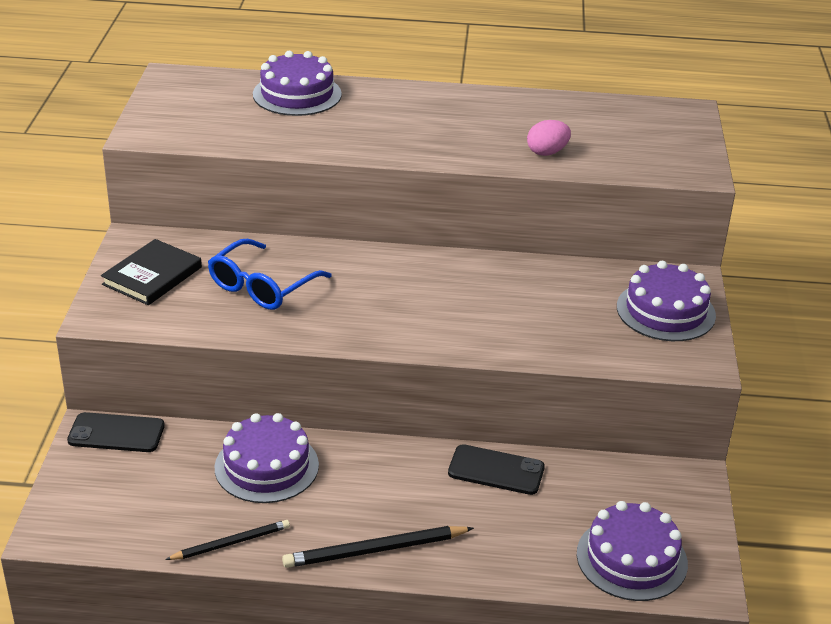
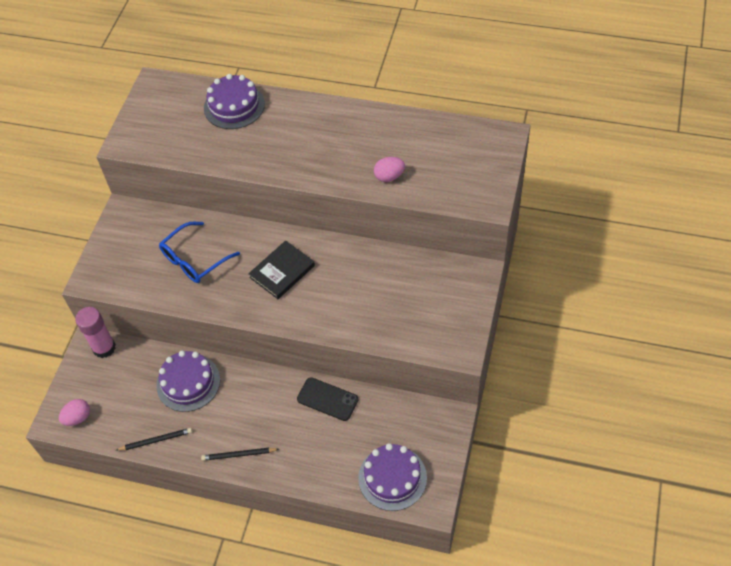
camera: 15 degrees right, 20 degrees up
black phone [67,412,165,452] -> pink glue stick [75,307,116,358]
black book [101,239,202,305] -> black book moved to [248,240,315,299]
black pencil [282,526,474,568] -> black pencil [201,448,279,461], size x0.66
purple cake [617,261,716,341] -> none
none -> pink egg [59,399,90,426]

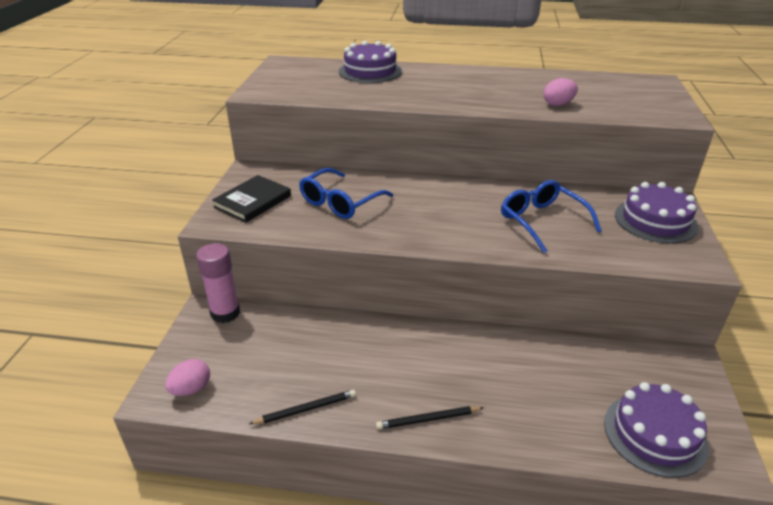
camera: 10 degrees left, 20 degrees down
purple cake [156,351,220,412] -> purple cake moved to [615,182,698,244]
black book [248,240,315,299] -> black book moved to [212,175,291,223]
black phone [297,377,359,421] -> none
none -> blue glasses [501,180,602,253]

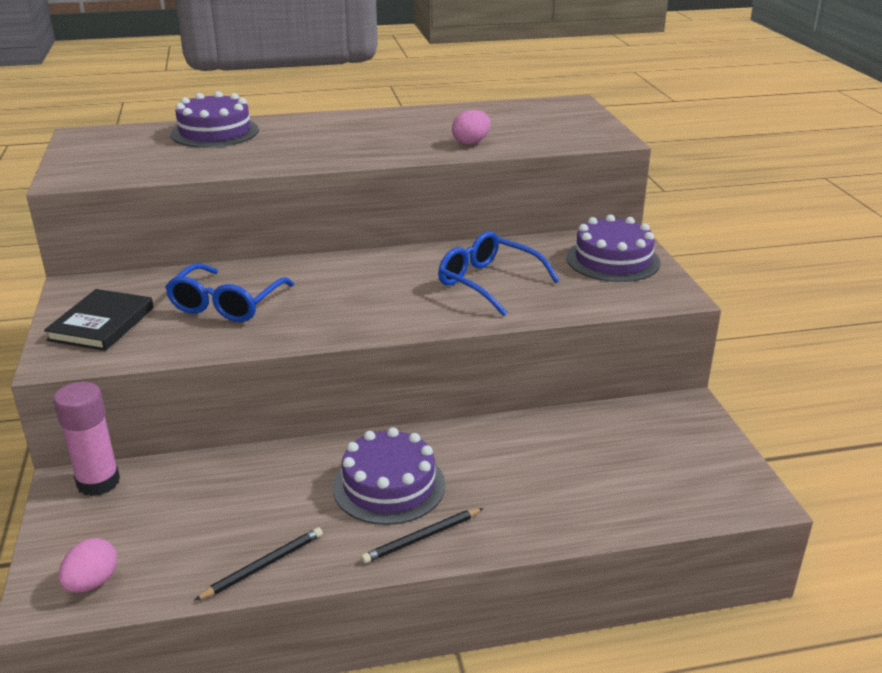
camera: 20 degrees left, 5 degrees down
purple cake [604,382,709,478] -> purple cake moved to [333,427,445,525]

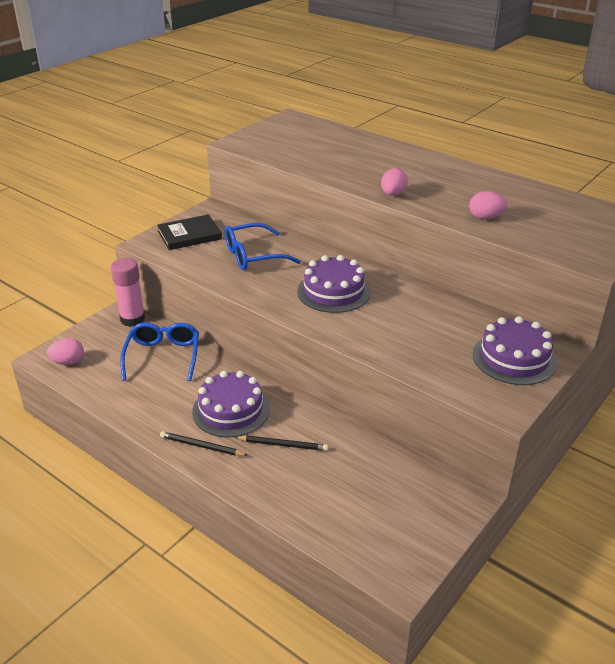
camera: 50 degrees right, 5 degrees up
purple cake [171,91,259,148] -> purple cake moved to [297,255,371,313]
black pencil [194,527,323,601] -> black pencil moved to [235,435,328,451]
blue glasses [438,231,559,316] -> blue glasses moved to [120,322,199,381]
none -> pink egg [381,168,408,196]

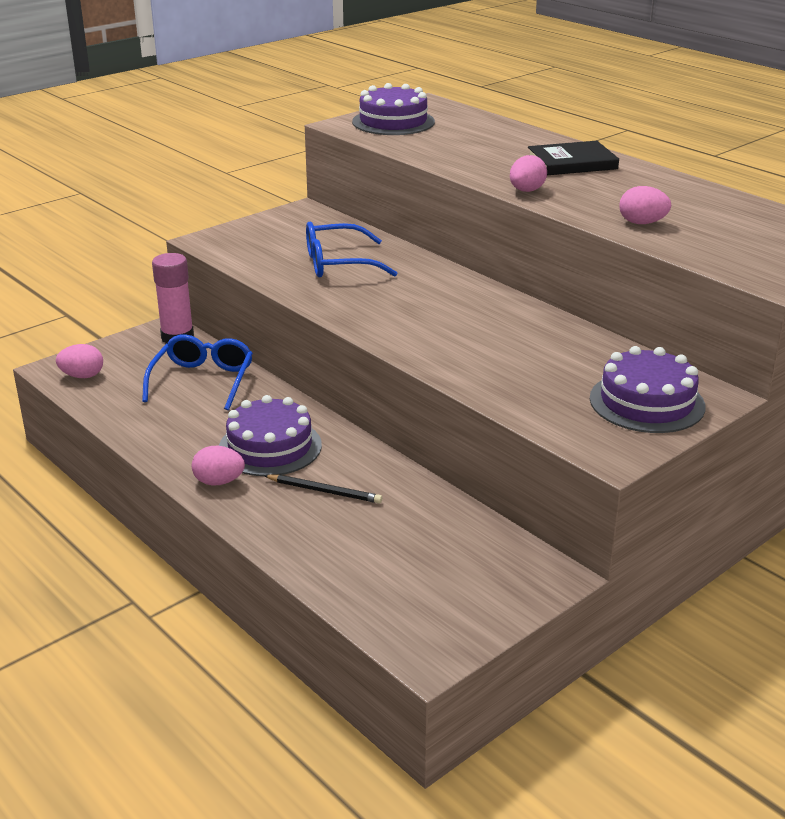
camera: 10 degrees right, 5 degrees down
black book [157,214,222,250] -> black book moved to [528,141,619,175]
black pencil [160,431,248,456] -> pink egg [192,446,245,486]
purple cake [297,255,371,313] -> purple cake moved to [352,83,435,135]

